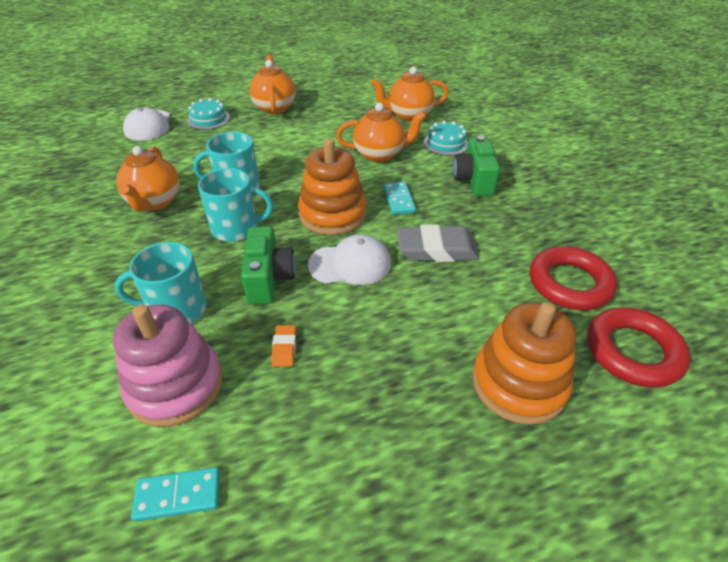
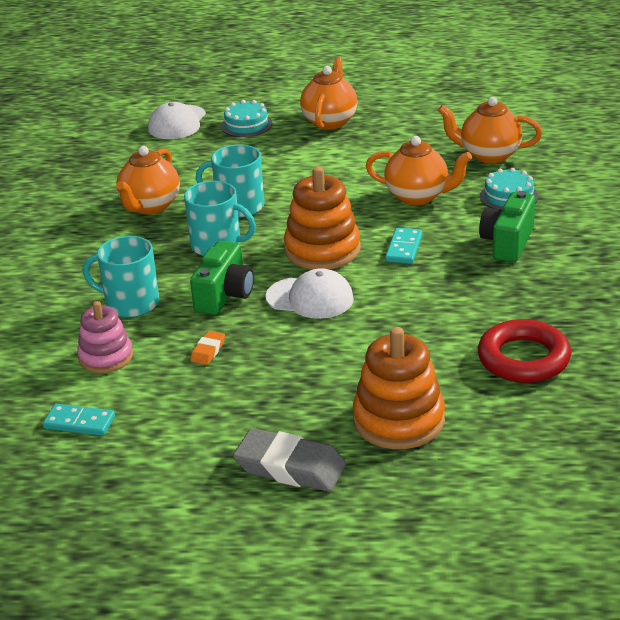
camera: 25 degrees right, 10 degrees down
pink stacking toy [113,304,223,427] -> pink stacking toy [77,301,133,373], size x0.64
grey eraser [397,224,479,262] -> grey eraser moved to [233,428,346,492]
red ring [587,307,690,388] -> none

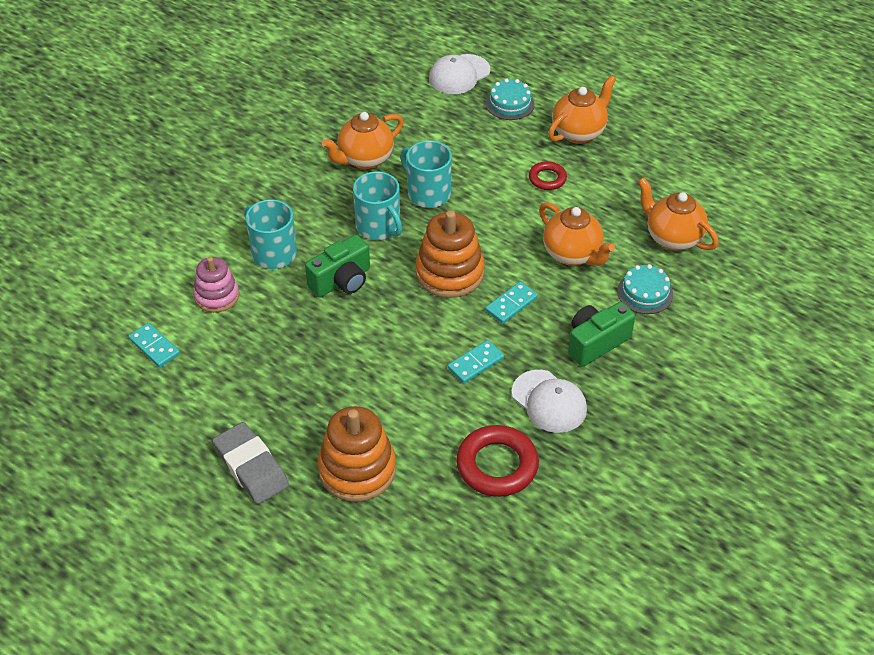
camera: 30 degrees right, 15 degrees up
orange eraser [190,331,225,365] -> none
white cap [266,268,354,319] -> white cap moved to [512,370,587,433]
none -> turquoise domino [448,340,504,383]
none -> red ring [529,161,567,190]

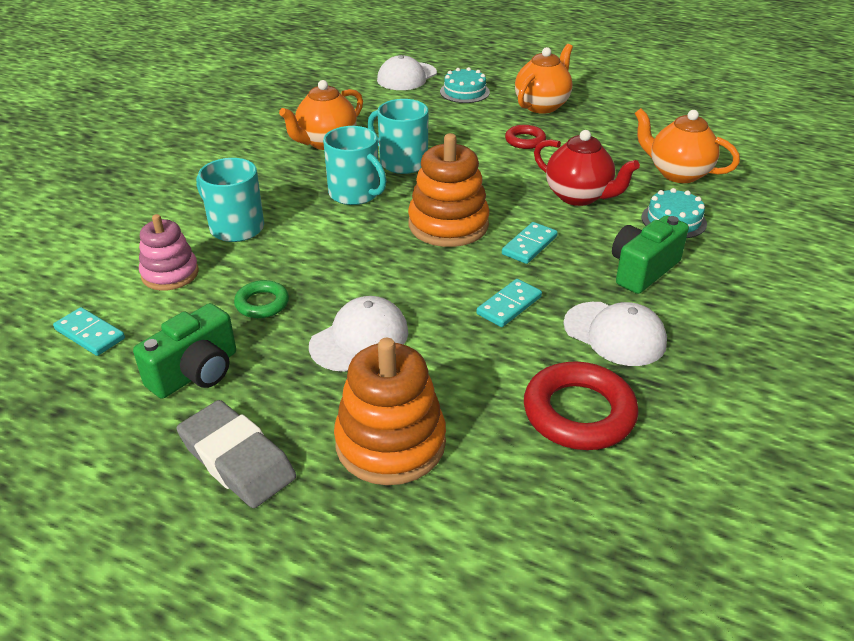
camera: 10 degrees left, 10 degrees down
green camera [305,235,370,297] -> green camera moved to [133,303,236,399]
orange teapot [539,202,615,266] -> red teapot [534,130,640,206]
none -> green ring [234,280,289,318]
none -> white cap [309,296,409,372]

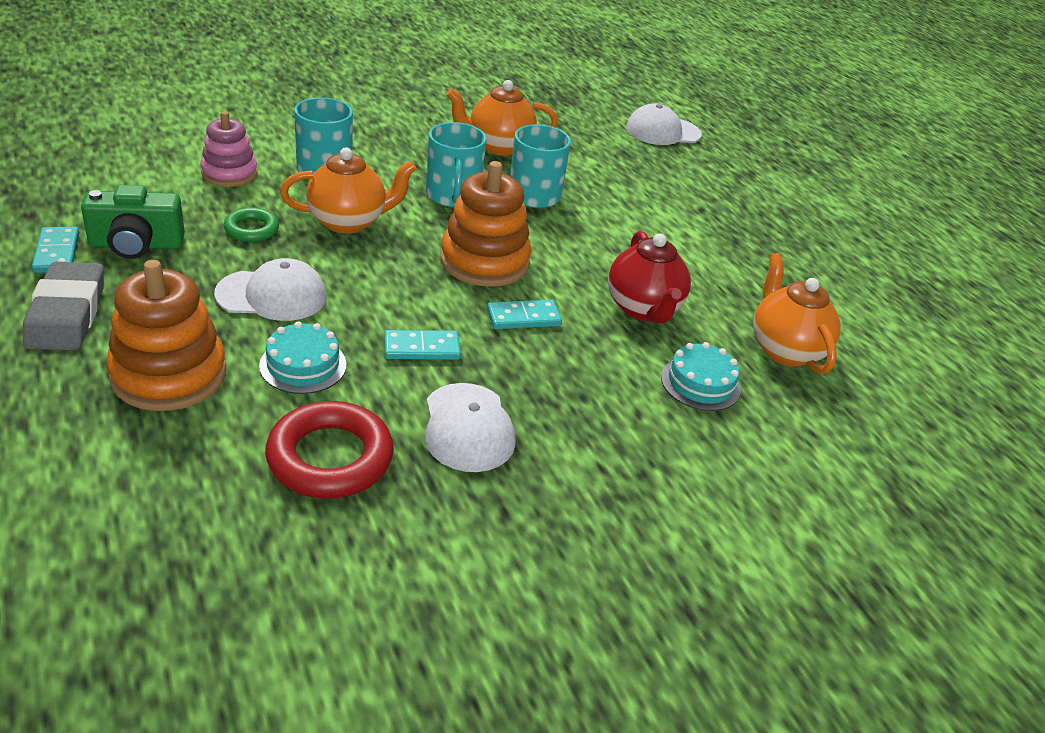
camera: 35 degrees right, 0 degrees up
turquoise domino [53,307,125,356] -> turquoise domino moved to [32,227,80,273]
turquoise cake [440,67,490,103] -> turquoise cake moved to [259,321,346,394]
red ring [505,125,546,149] -> none
orange teapot [515,44,573,114] -> orange teapot moved to [280,147,417,234]
green camera [612,216,689,294] -> none

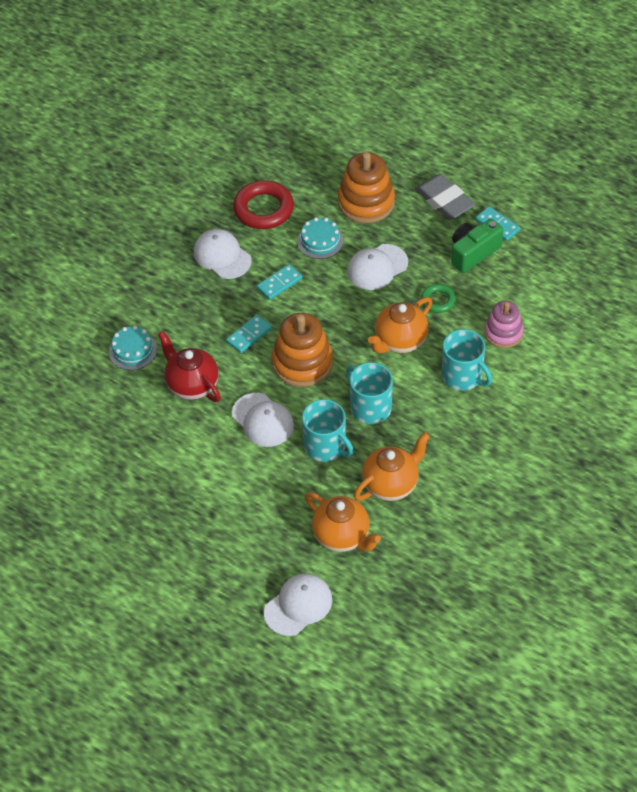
camera: 155 degrees right, 15 degrees up
orange teapot [753,253,841,374] -> orange teapot moved to [305,492,381,552]
none -> white cap [232,393,294,447]

